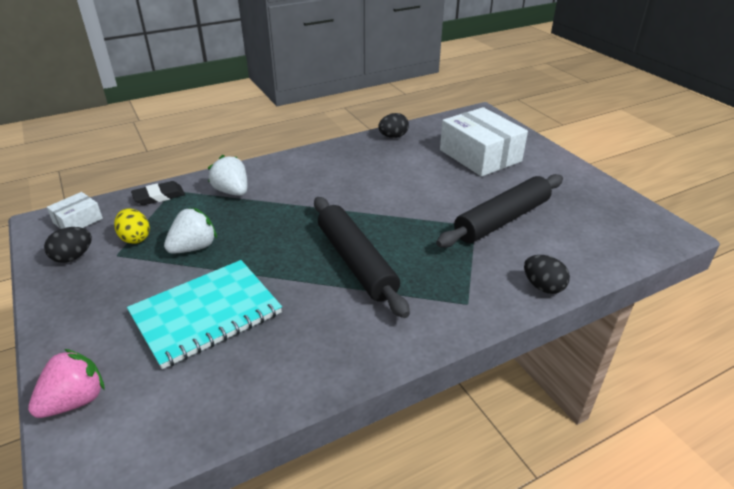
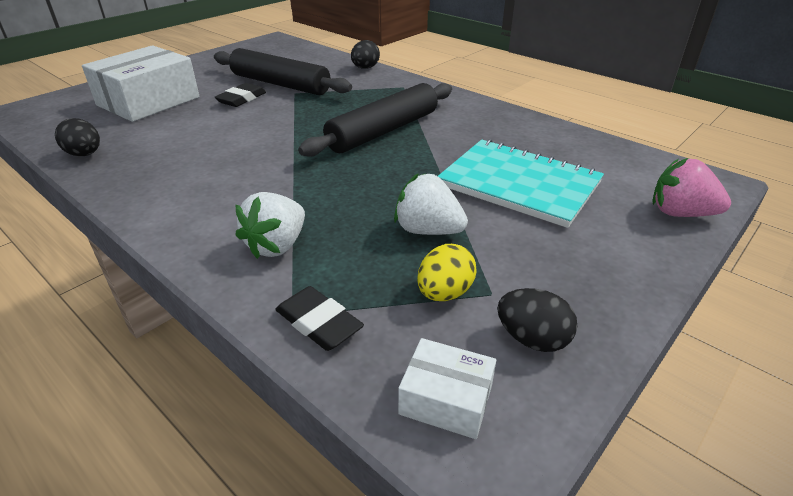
camera: 110 degrees left, 0 degrees up
none -> black eraser [215,83,266,107]

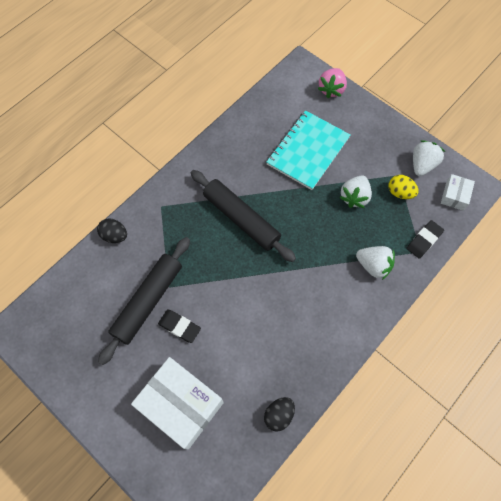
camera: 90 degrees left, 30 degrees up
black egg [497,288,577,352] -> white strawberry [413,140,445,176]

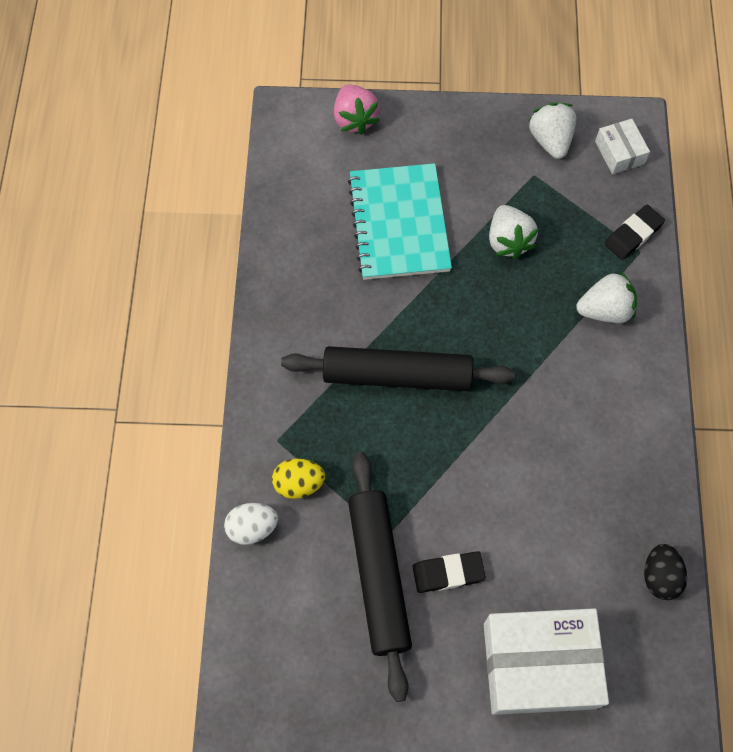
camera: 40 degrees left, 0 degrees up
black egg [97,218,127,243] -> white egg [224,503,278,545]
yellow egg [388,175,419,199] -> yellow egg moved to [272,459,325,499]
black eraser [406,220,444,259] -> black eraser turned 45 degrees clockwise [605,205,665,260]

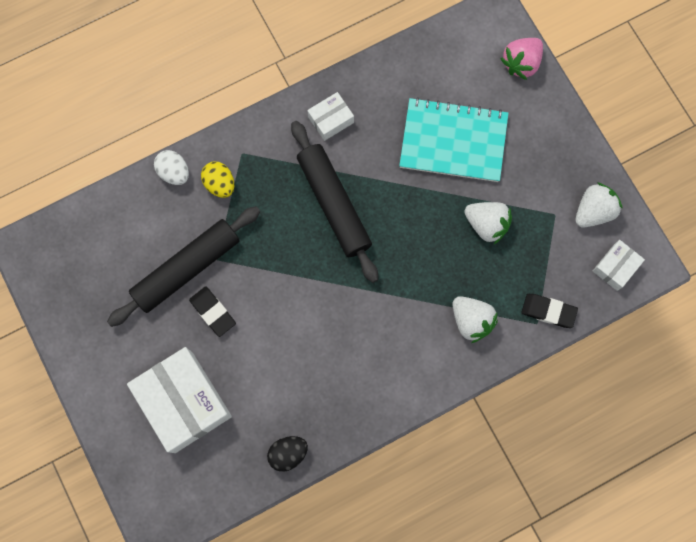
camera: 60 degrees right, 10 degrees up
turquoise notebook [348,163,452,280] -> turquoise notebook turned 45 degrees clockwise [399,97,508,182]
white strawberry [489,205,538,259] -> white strawberry turned 105 degrees counterclockwise [464,202,512,244]
none -> white box [307,92,354,141]

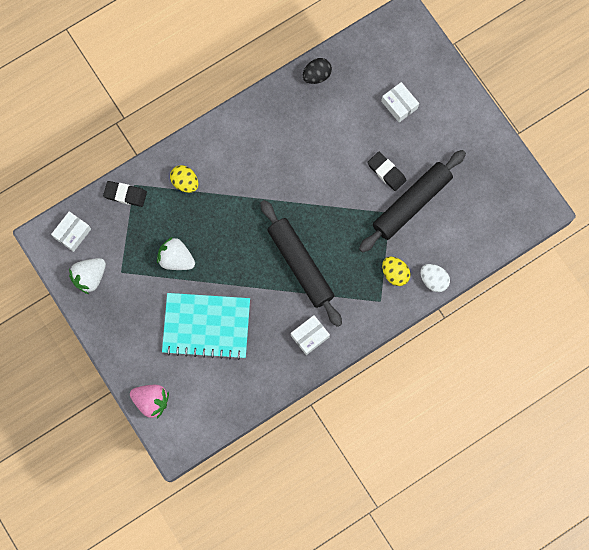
camera: 175 degrees right, 0 degrees up
white box [127,347,232,453] -> white box [381,82,419,122], size x0.49
white strawberry [453,296,498,343] -> yellow egg [170,165,198,193]
pink strawberry [500,38,543,80] -> pink strawberry turned 75 degrees clockwise [130,385,169,419]

